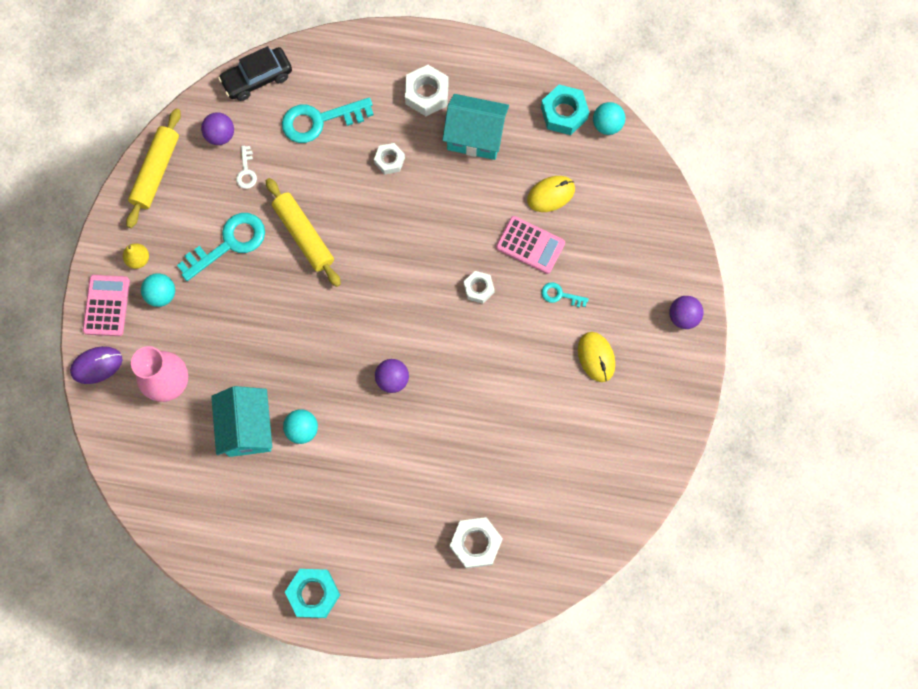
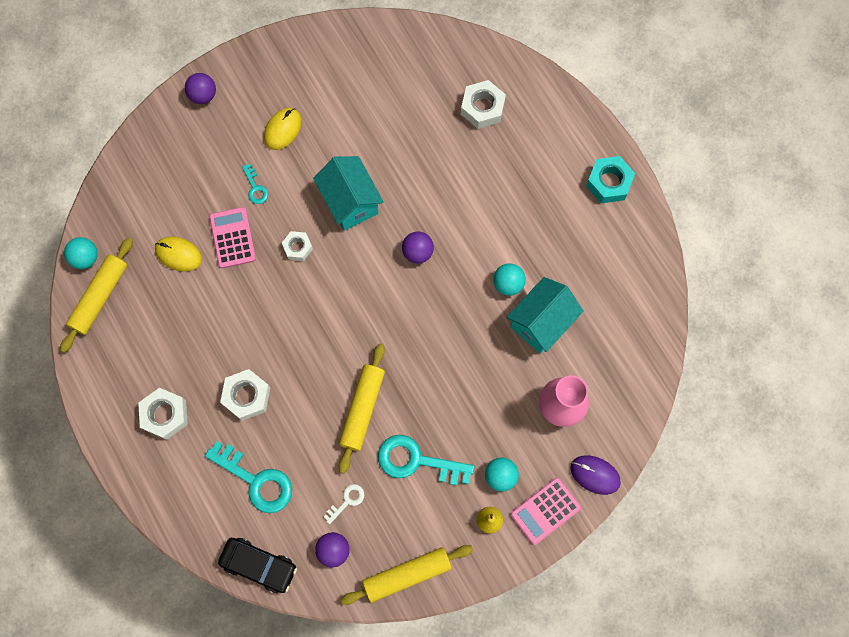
camera: 130 degrees left, 0 degrees up
white nut [374,143,405,174] -> white nut [220,369,270,421], size x1.58
turquoise house [442,94,509,160] -> turquoise house moved to [313,156,384,231]
turquoise nut [541,85,589,135] -> yellow rolling pin [60,237,133,353]

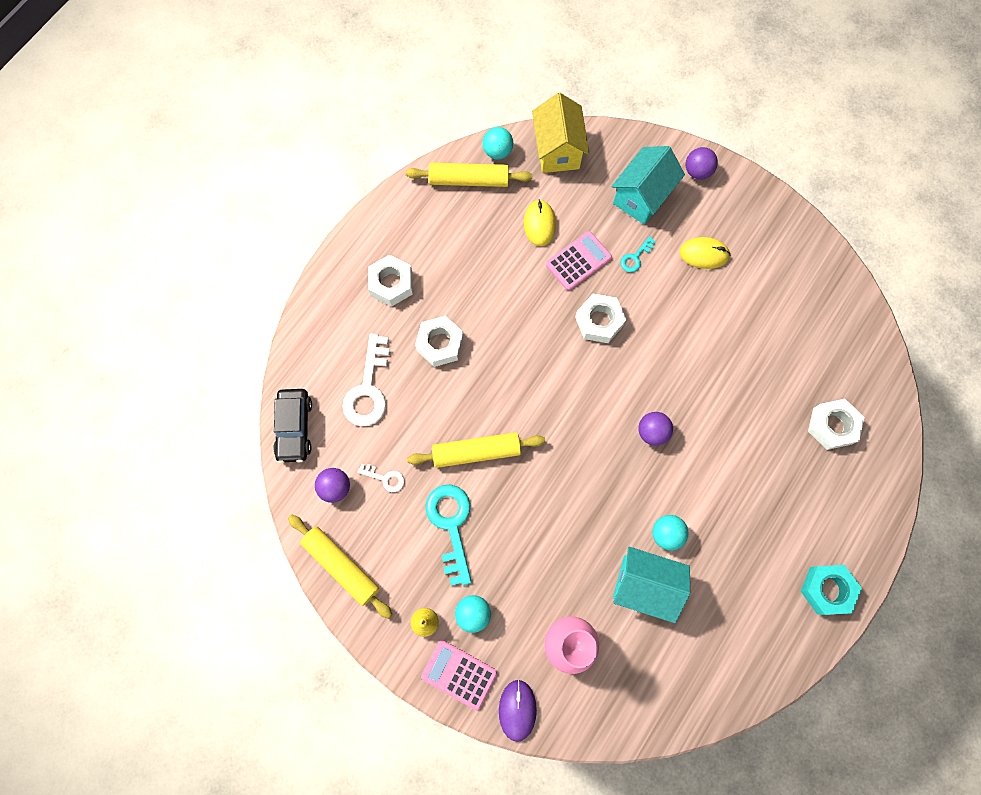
camera: 65 degrees right, 0 degrees up
turquoise key [205,441,292,513] -> white key [343,334,390,427]
white nut [282,231,313,261] -> white nut [575,294,626,343], size x1.58
turquoise house [313,156,384,231] -> turquoise house moved to [611,146,685,225]
none -> yellow house [532,93,589,173]

